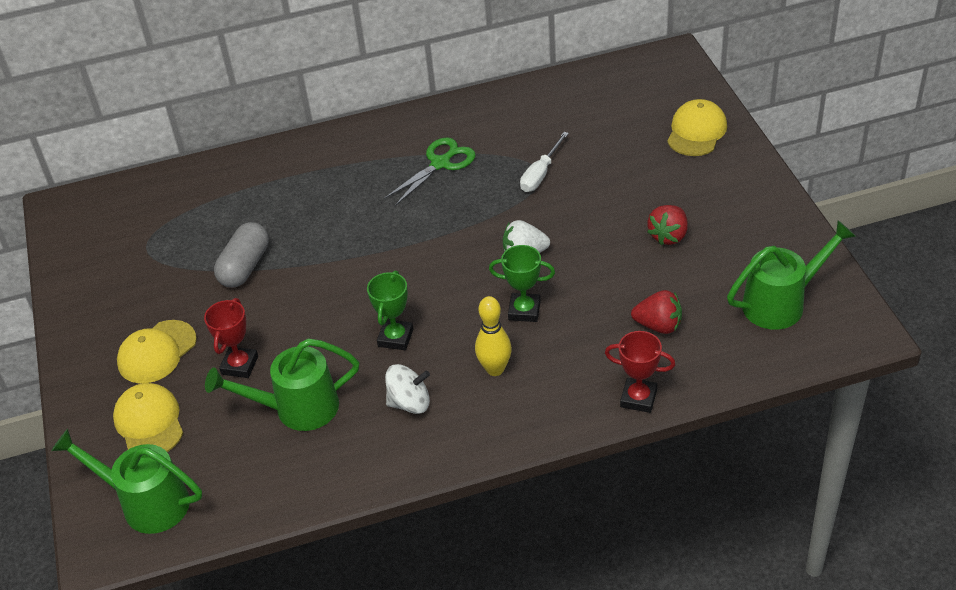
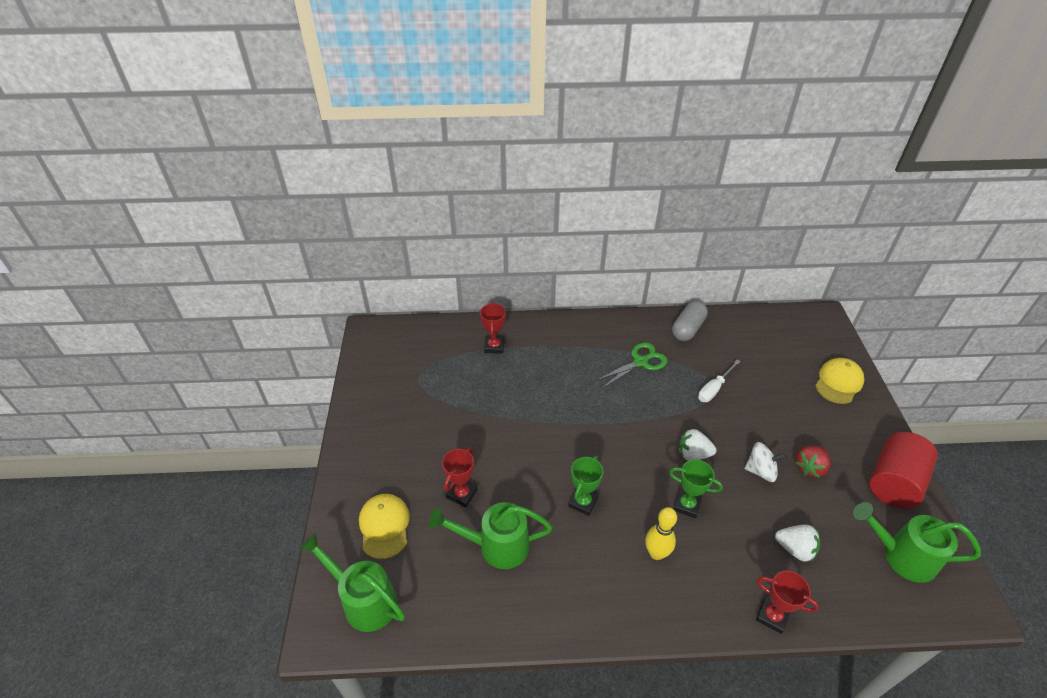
camera: 10 degrees right, 0 degrees up
yellow cap [117,320,197,384] -> none
grey capsule [214,222,269,288] -> grey capsule moved to [672,301,708,341]
white spinning top [385,364,430,414] -> white spinning top moved to [744,442,787,482]
red strawberry [631,290,682,334] -> white strawberry [775,525,820,561]
green watering can [727,220,856,330] -> green watering can turned 150 degrees counterclockwise [853,502,981,583]
none -> red trophy [480,302,506,354]
none -> red cylinder [869,432,938,509]

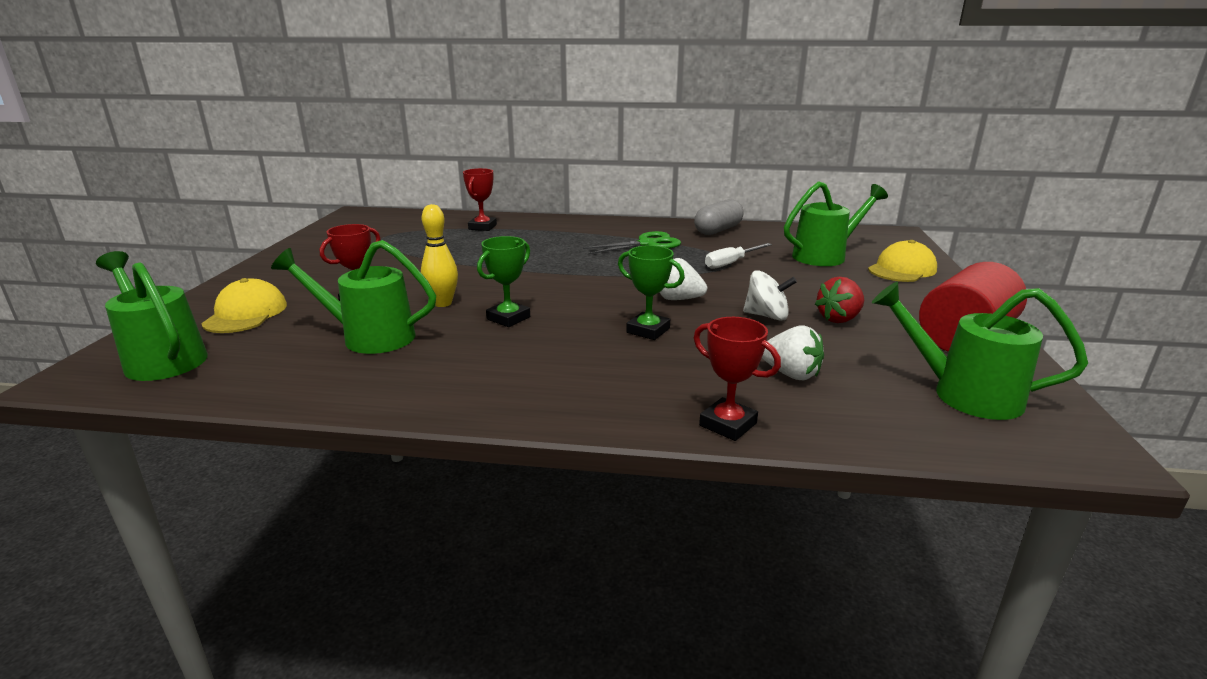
camera: 10 degrees right, 20 degrees down
yellow bowling pin [645,507,677,560] -> yellow bowling pin moved to [421,204,458,307]
none -> green watering can [784,181,888,266]

